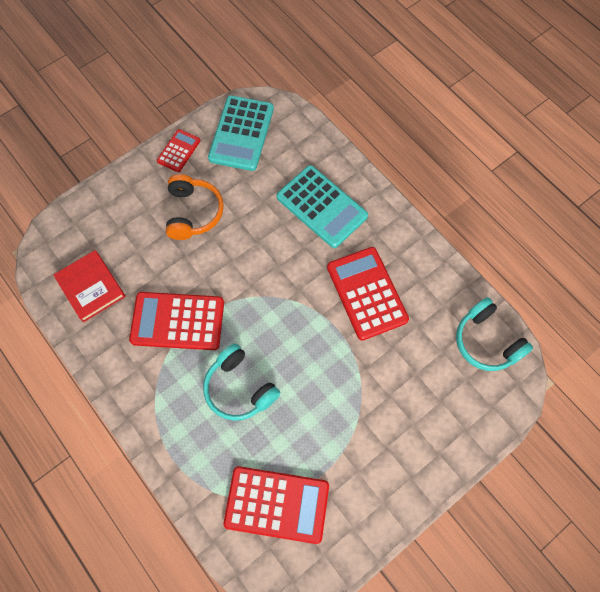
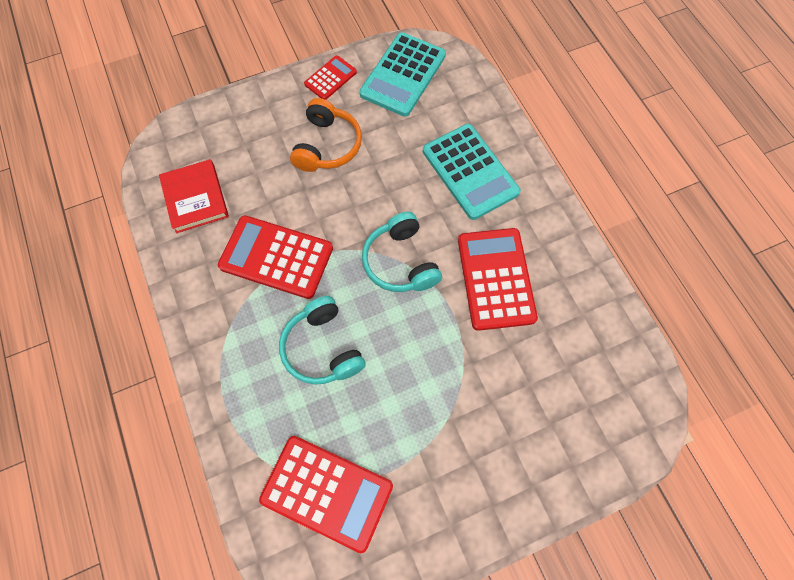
camera: 15 degrees right, 0 degrees up
turquoise headphones [456,297,533,371] -> turquoise headphones moved to [362,212,442,292]

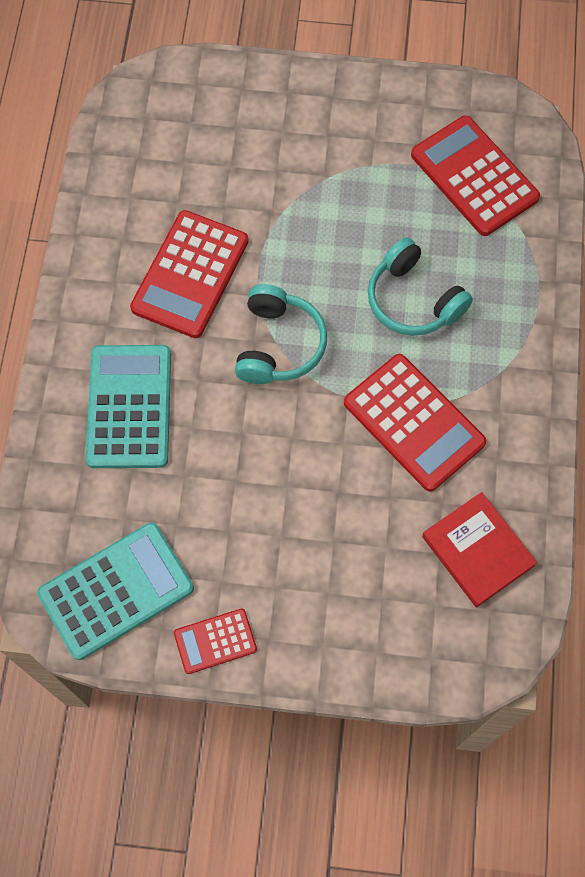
camera: 150 degrees left, 0 degrees up
red book [159,159,229,233] -> red book turned 45 degrees counterclockwise [422,492,537,607]
turquoise headphones [279,296,366,385] -> turquoise headphones turned 135 degrees clockwise [368,237,473,336]
orange headphones [290,98,362,172] -> none

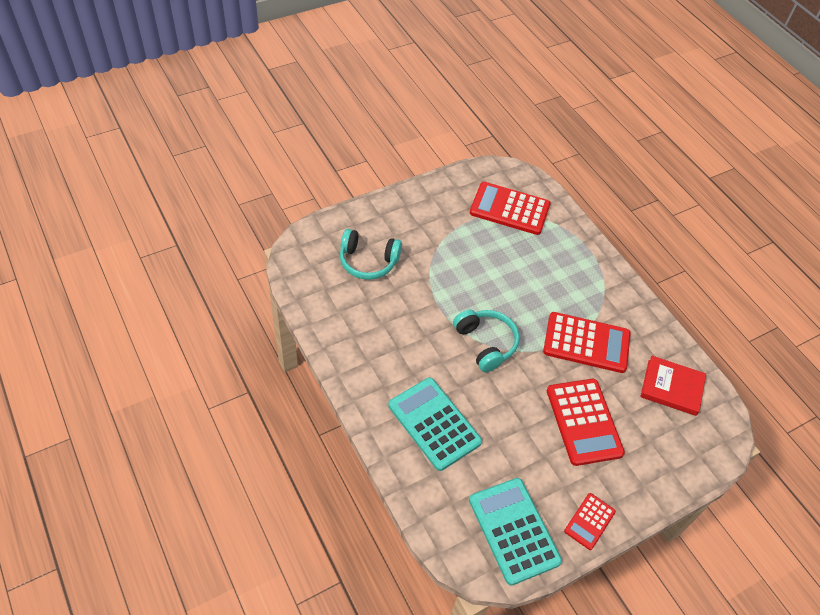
camera: 40 degrees left, 15 degrees down
turquoise calculator [37,522,194,660] -> turquoise calculator turned 45 degrees counterclockwise [469,478,562,586]
red calculator [130,210,249,338] -> red calculator moved to [547,379,625,466]
turquoise headphones [368,237,473,336] -> turquoise headphones moved to [340,229,402,280]

